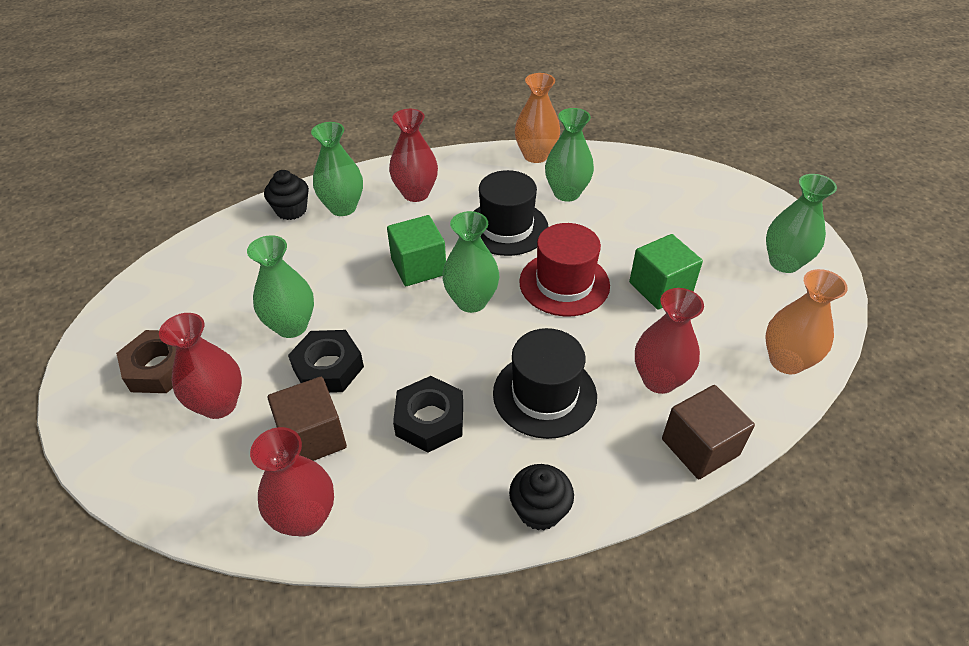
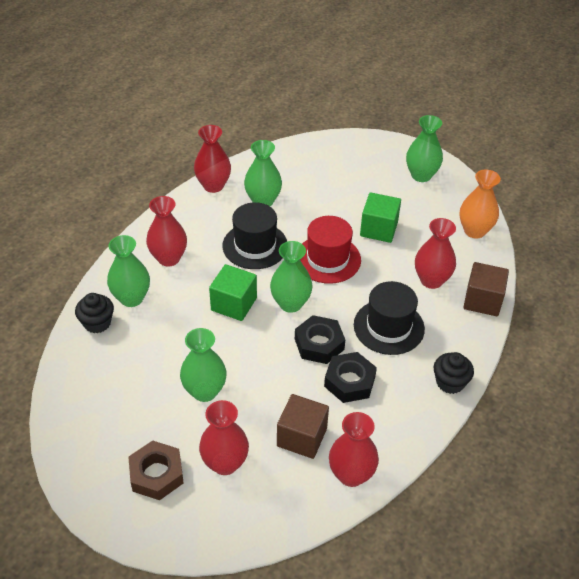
camera: 45 degrees left, 0 degrees up
black nut [288,330,364,393] -> black nut moved to [295,315,345,364]
orange vase [515,73,560,163] -> red vase [194,125,231,193]

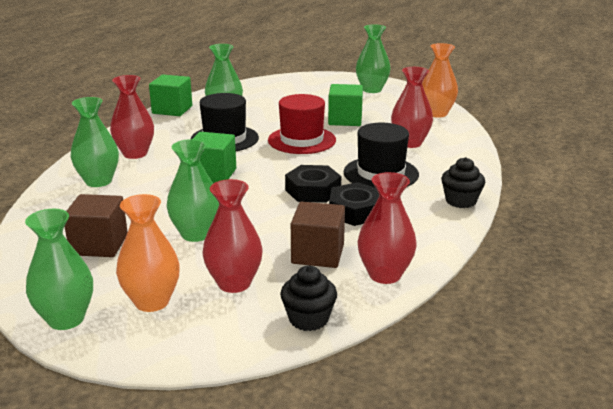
camera: 10 degrees left, 20 degrees down
black cupcake [75,293,114,333] -> black cupcake moved to [280,265,337,331]
brown nut [128,440,184,500] -> orange vase [116,194,180,312]
red vase [194,125,231,193] -> green cube [149,74,192,116]
green vase [270,241,313,313] -> green vase moved to [25,209,93,330]
brown cube [463,262,509,316] -> brown cube moved to [65,194,128,257]

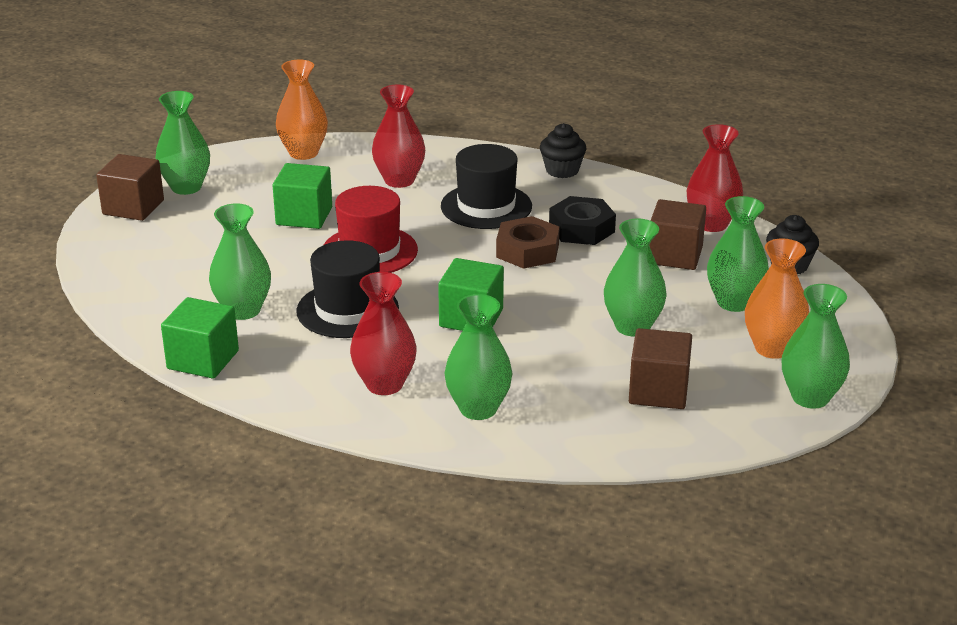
camera: 85 degrees left, 5 degrees up
red vase [202,179,263,293] -> green vase [707,196,769,312]
black nut [285,165,341,203] -> brown nut [496,216,559,269]
none -> brown cube [96,154,164,221]

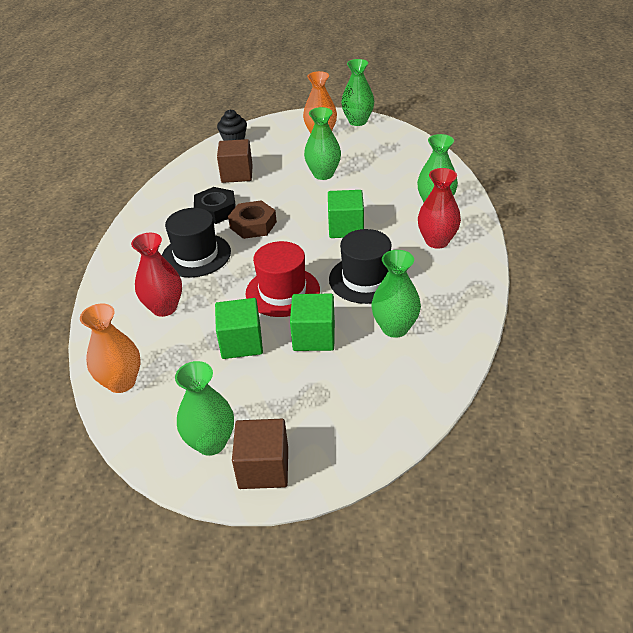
camera: 105 degrees left, 10 degrees up
green cube [161,297,239,379] -> green cube moved to [290,294,335,351]
black cupcake [540,123,587,178] -> none
brown cube [629,328,692,409] -> none
red vase [686,124,743,232] -> none
green vase [707,196,769,312] -> none

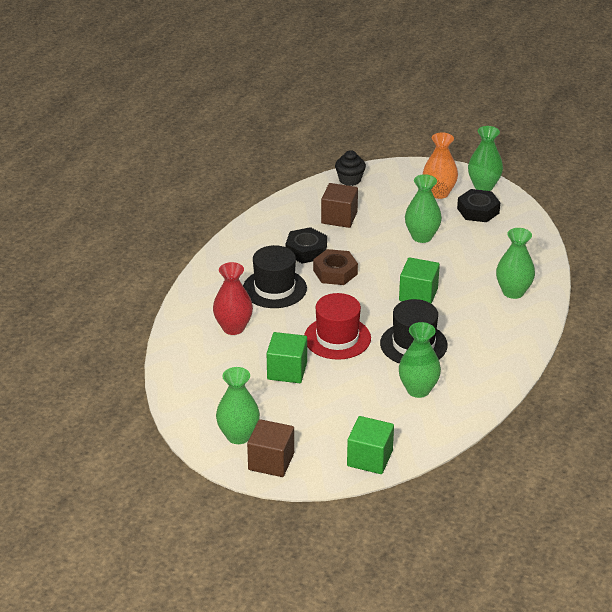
camera: 15 degrees right, 5 degrees down
orange vase [80,304,140,393] -> none
green cube [290,294,335,351] -> green cube moved to [347,416,394,474]
red vase [418,168,461,249] -> none
none -> black nut [457,189,500,222]

